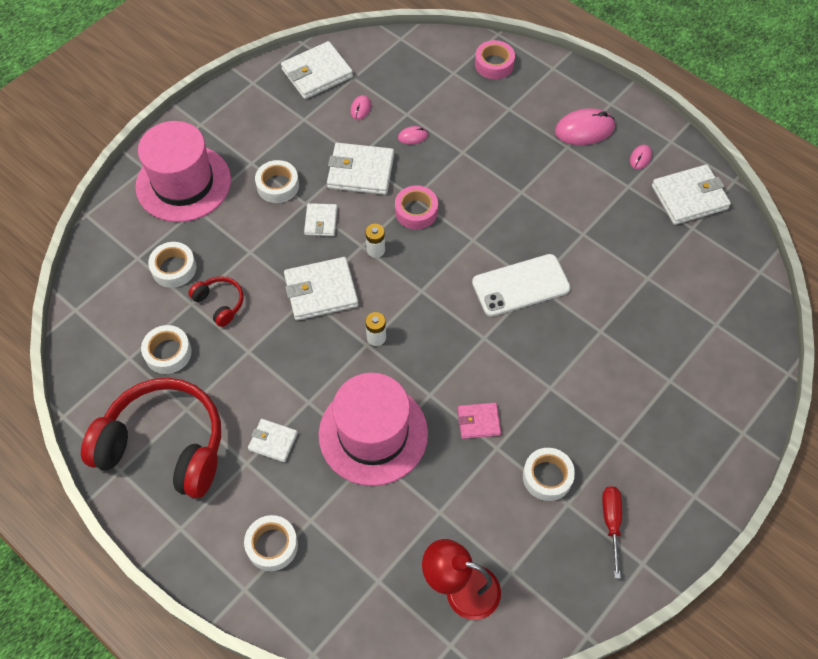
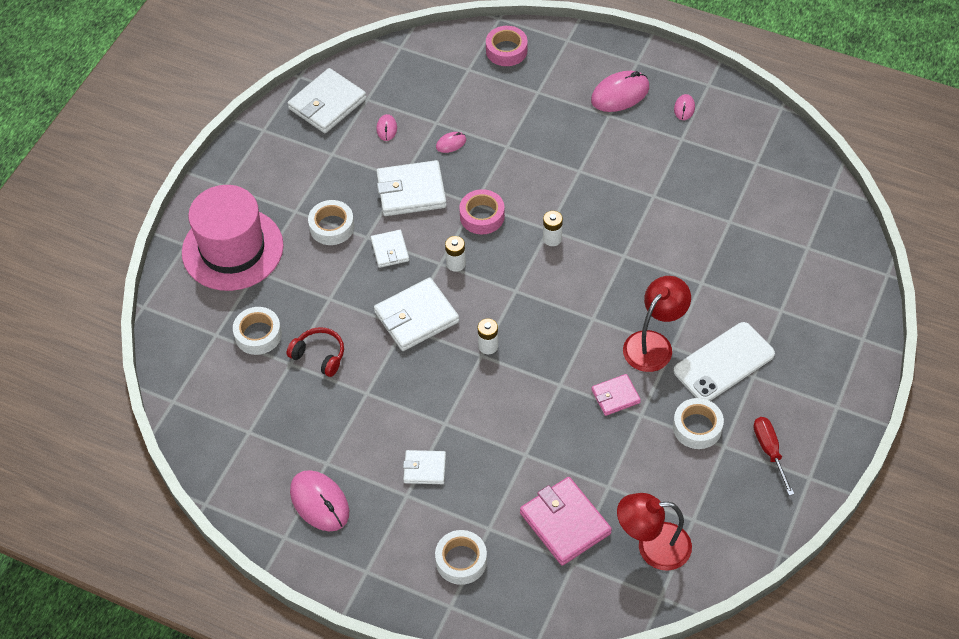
camera: 15 degrees left, 5 degrees down
red headphones [81,378,221,498] -> pink mouse [290,470,349,531]
white tape [141,325,192,374] -> none
pink hat [319,373,428,486] -> none
white phone [472,254,571,317] -> white phone moved to [673,322,775,401]
white wallet [652,164,731,225] -> none
none -> pink wallet [520,477,612,566]
none -> white battery [543,211,563,246]
none -> red lamp [623,276,691,372]

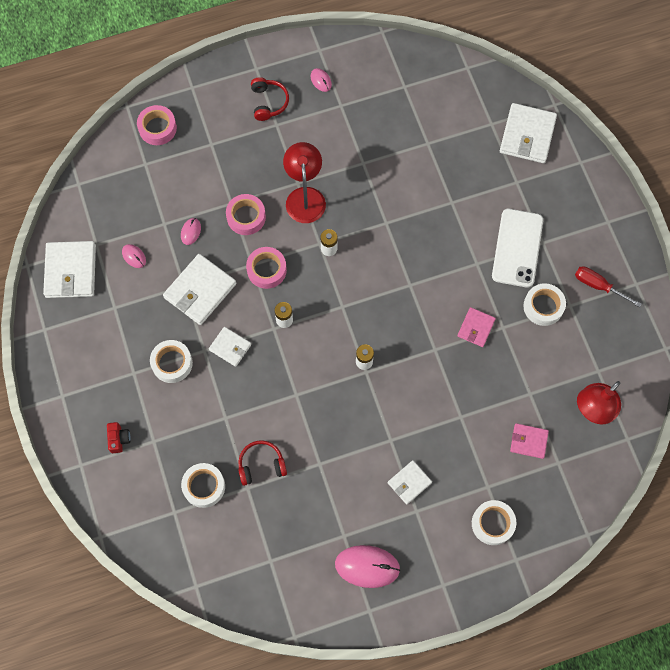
camera: 45 degrees left, 15 degrees up
pink hat [182,185,284,291] -> red camera [107,422,131,453]
white wallet [374,277,459,351] -> white wallet moved to [500,103,557,163]
pink wallet [520,477,612,566] -> pink wallet [510,423,549,459], size x0.57
pink mouse [591,71,649,112] -> red headphones [251,77,289,121]
red lamp [623,276,691,372] -> red lamp moved to [283,142,326,223]
none -> pink tape [226,194,266,235]

